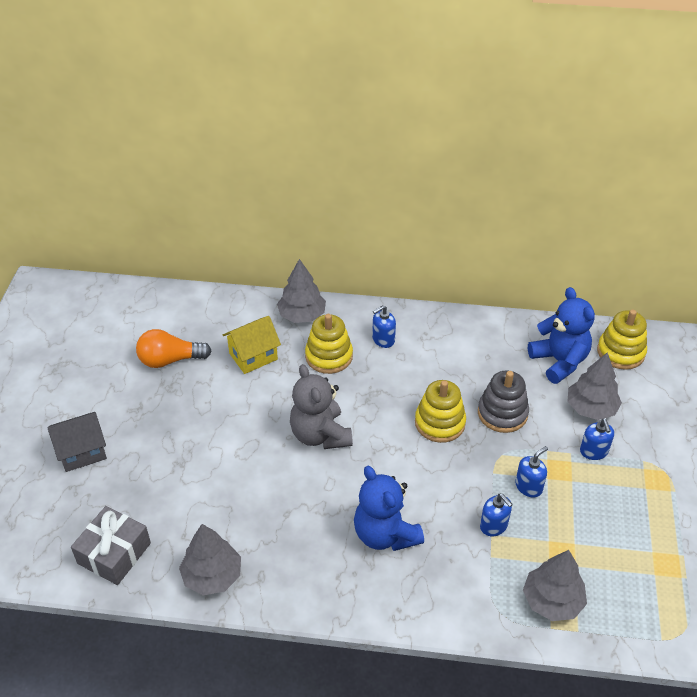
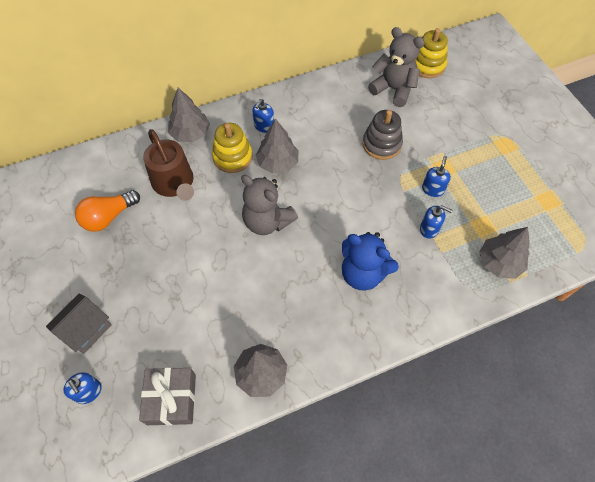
camera: 30 degrees left, 15 degrees up
yellow house [223,316,281,374] -> brown watering can [143,129,194,201]
yellow stacking toy [415,380,466,443] -> none
blue teddy bear [528,287,595,384] -> grey teddy bear [368,27,424,107]
grey tree [568,352,622,420] -> grey tree moved to [255,119,299,174]
blue soap dispenser [580,419,614,460] -> blue soap dispenser moved to [63,372,102,404]

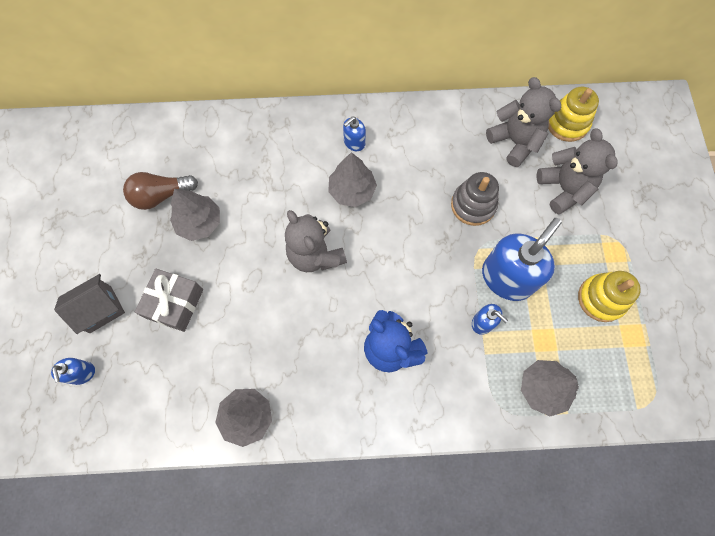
camera: 20 degrees right, 10 degrees up
orange light bulb [75,190,140,232] -> brown light bulb [123,172,198,210]
grey gift [139,368,196,425] -> grey gift moved to [135,269,203,332]
brown watering can [143,129,194,201] -> none
grey tree [168,88,210,142] -> grey tree moved to [170,189,220,241]
yellow stacking toy [212,123,253,173] -> yellow stacking toy moved to [578,271,641,322]
blue soap dispenser [422,156,451,197] -> blue soap dispenser [482,218,562,301], size x2.10
none -> grey teddy bear [536,128,617,215]

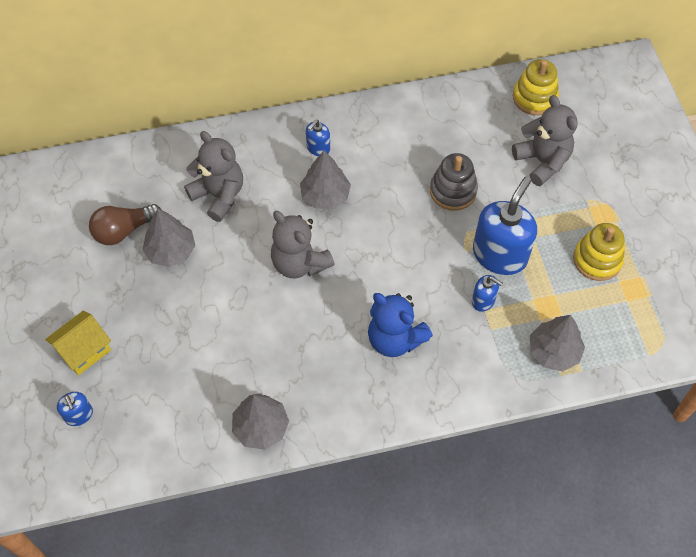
camera: 10 degrees left, 10 degrees down
grey house [54,274,125,334] -> yellow house [45,310,111,376]
grey gift [135,269,203,332] -> none
grey teddy bear [486,77,561,167] -> grey teddy bear moved to [184,131,243,222]

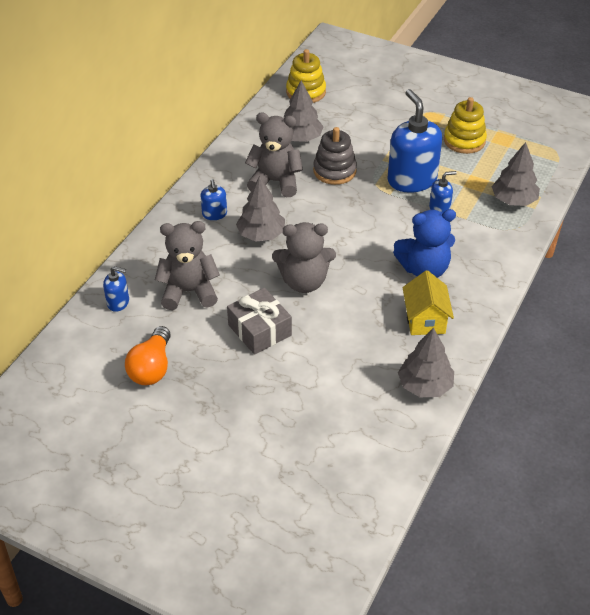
camera: 50 degrees left, 15 degrees down
yellow house [45,310,111,376] -> yellow house moved to [402,270,454,335]
blue soap dispenser [57,392,93,426] -> blue soap dispenser moved to [103,266,129,312]
brown light bulb [89,204,161,245] -> orange light bulb [125,326,171,385]
grey tree [143,209,196,267] -> grey tree moved to [283,81,324,142]
grey teddy bear [512,95,578,186] -> grey teddy bear moved to [245,113,303,197]
none -> grey gift [227,288,292,355]

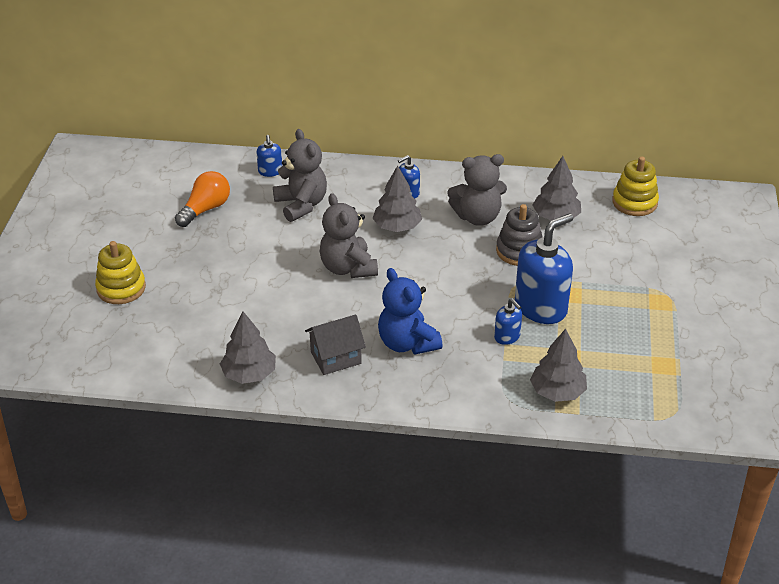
camera: 70 degrees right, 5 degrees down
orange light bulb [125,326,171,385] -> orange light bulb turned 135 degrees clockwise [175,171,230,227]
grey gift [227,288,292,355] -> none
grey teddy bear [245,113,303,197] -> grey teddy bear turned 90 degrees clockwise [447,154,507,226]
yellow house [402,270,454,335] -> grey house [305,315,366,375]
yellow stacking toy [444,97,487,154] -> yellow stacking toy moved to [95,241,146,304]

